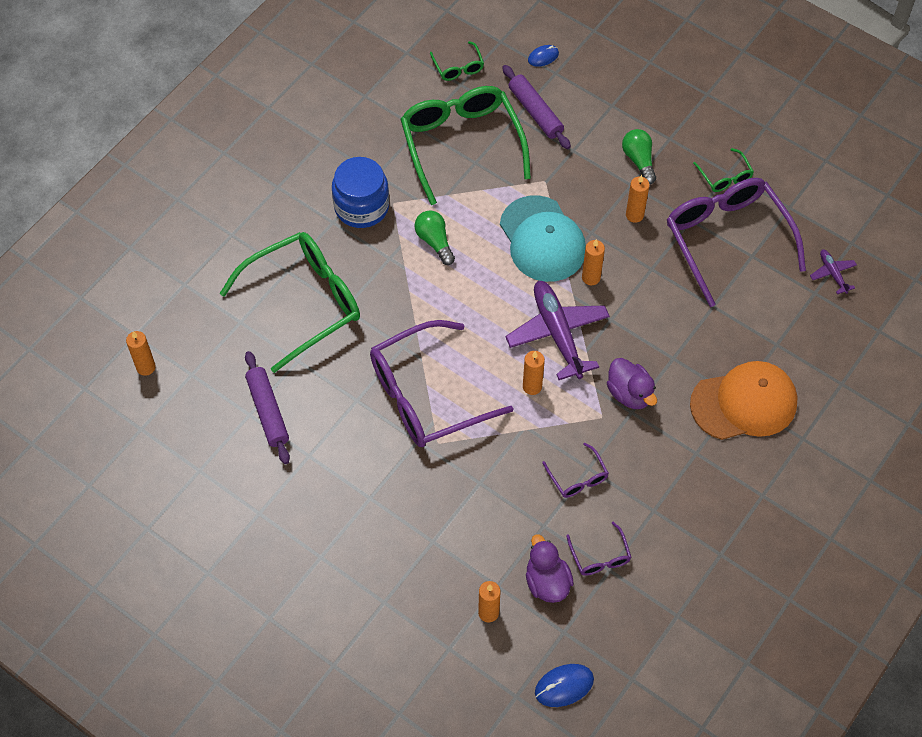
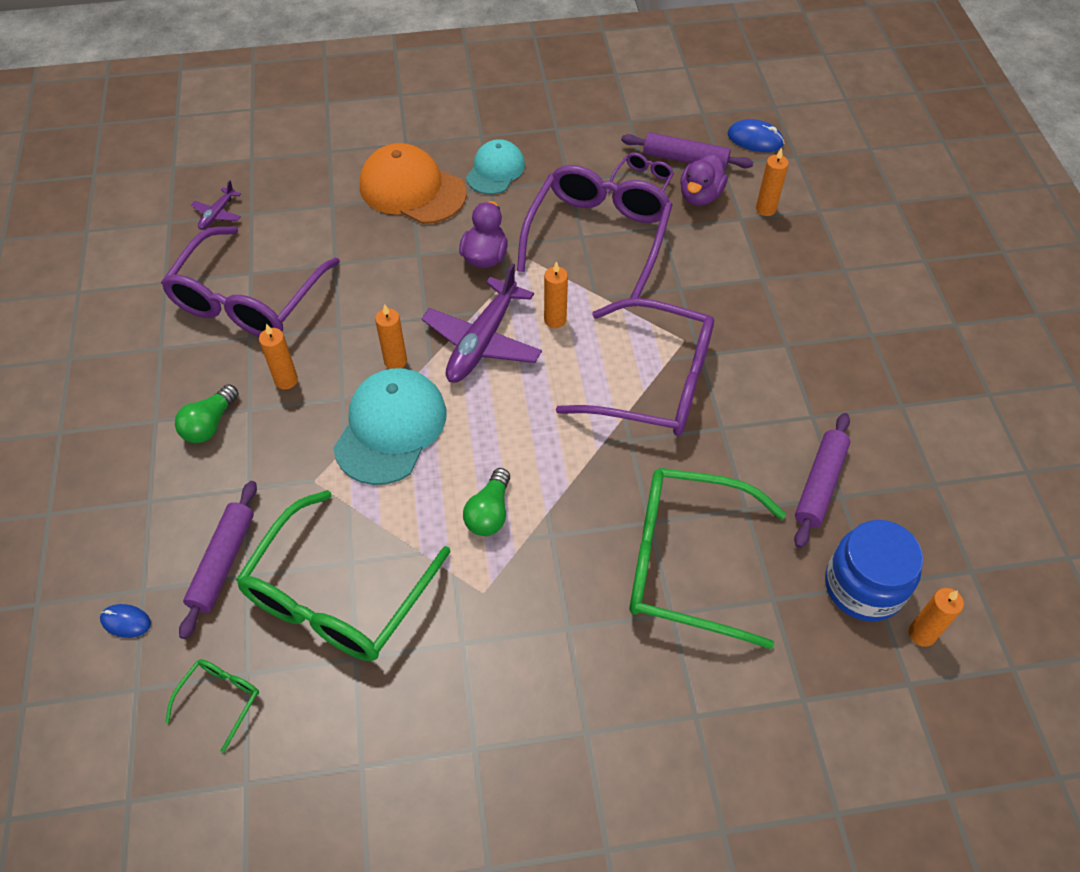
camera: 135 degrees left, 5 degrees down
blue jar [332,157,389,228] -> blue jar moved to [825,520,923,622]
purple glasses [542,443,609,498] -> purple glasses [517,165,673,299], size x2.32
green glasses [693,148,754,192] -> none
none -> turquoise cap [466,139,525,194]
none -> purple rolling pin [621,132,753,170]

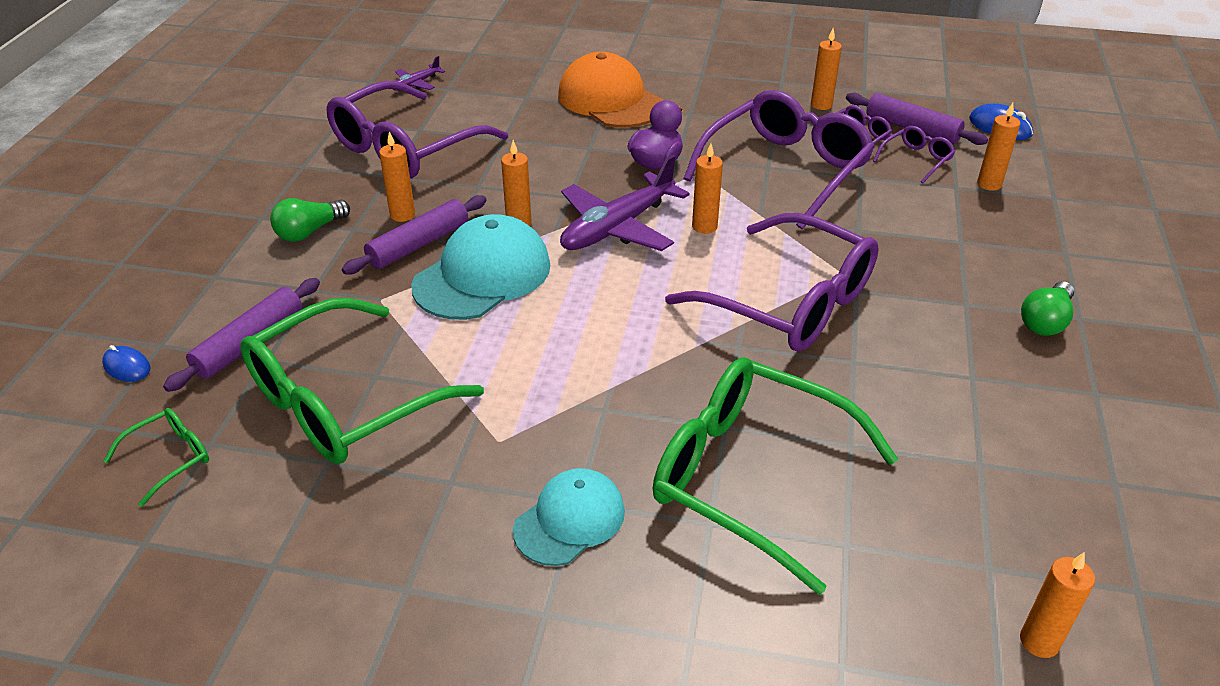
camera: 20 degrees right, 15 degrees down
green light bulb [463,468,510,536] -> green light bulb moved to [1021,281,1074,336]
turquoise cap [466,139,525,194] -> turquoise cap moved to [513,468,625,566]
purple duck [680,153,728,206] -> purple glasses [873,126,955,184]
purple rolling pin [794,413,850,548] -> purple rolling pin moved to [342,195,487,274]
blue jar [825,520,923,622] -> none
none -> orange candle [811,28,842,110]

